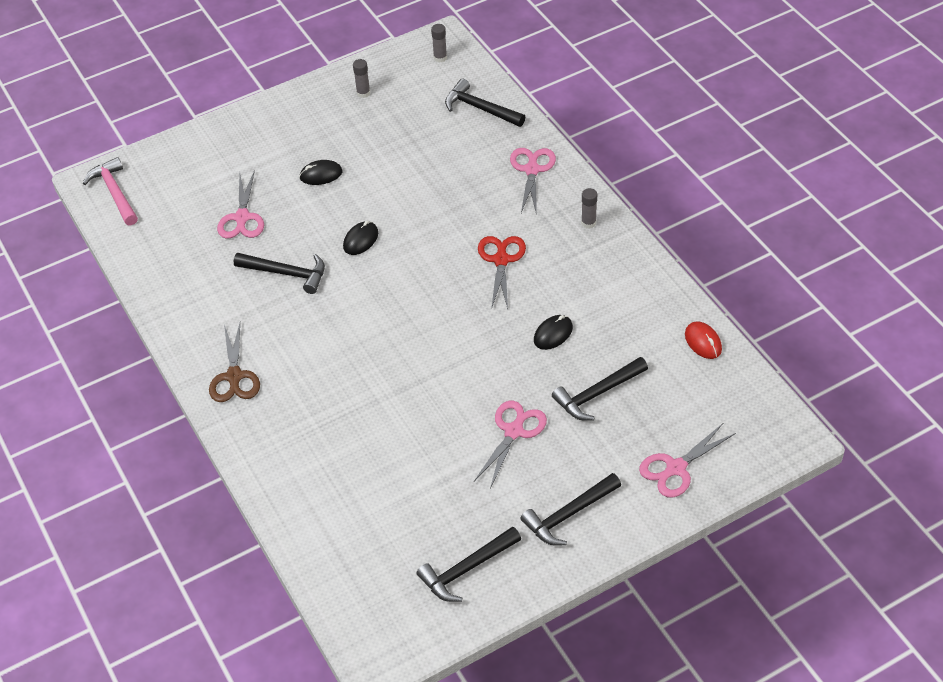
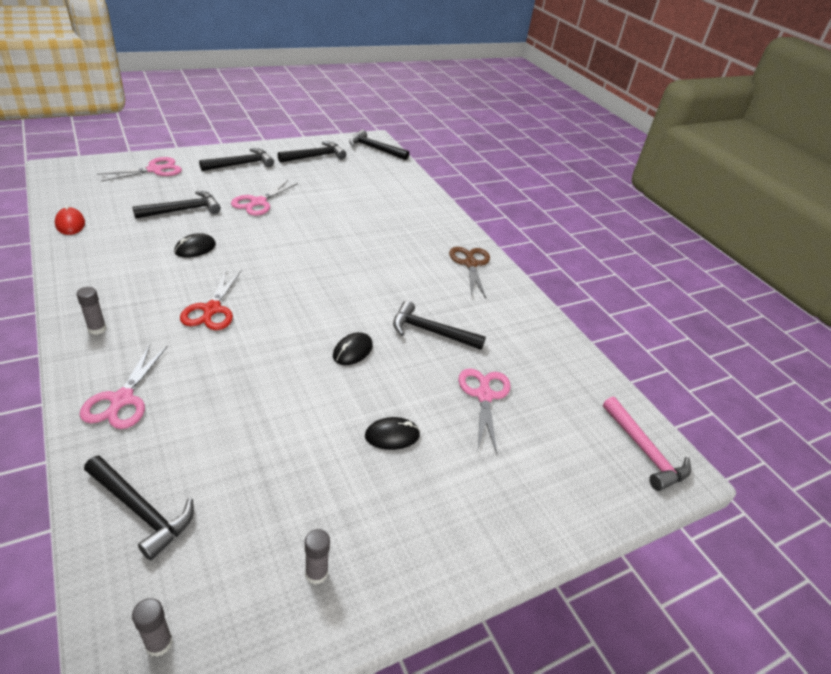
camera: 175 degrees right, 10 degrees down
none -> black hammer [349,130,409,160]

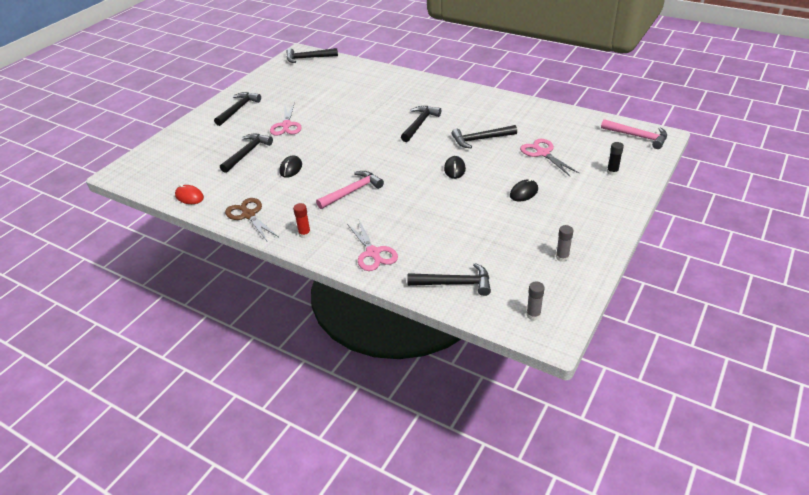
camera: 25 degrees left, 0 degrees up
grey glue stick [76,287,106,335] -> red glue stick [293,203,311,238]
pink scissors [97,157,182,182] -> none
red scissors [180,268,242,330] -> pink hammer [316,171,384,209]
black hammer [278,141,346,163] -> black hammer moved to [401,106,441,142]
brown scissors [449,247,490,298] -> brown scissors moved to [225,198,279,241]
none -> black glue stick [607,142,624,175]

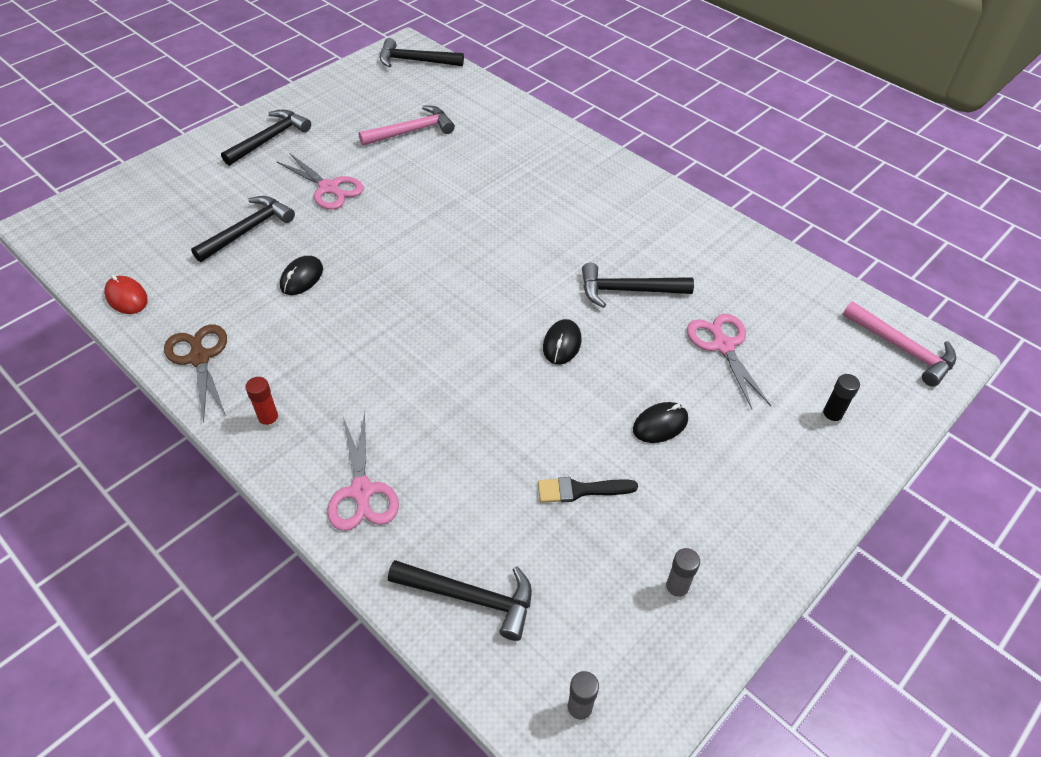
camera: 10 degrees right, 10 degrees up
pink scissors [270,102,302,136] -> pink scissors turned 60 degrees counterclockwise [276,153,364,210]
pink hammer [316,171,384,209] -> pink hammer moved to [358,105,455,146]
black hammer [401,106,441,142] -> none
none -> black brush [538,477,638,503]

